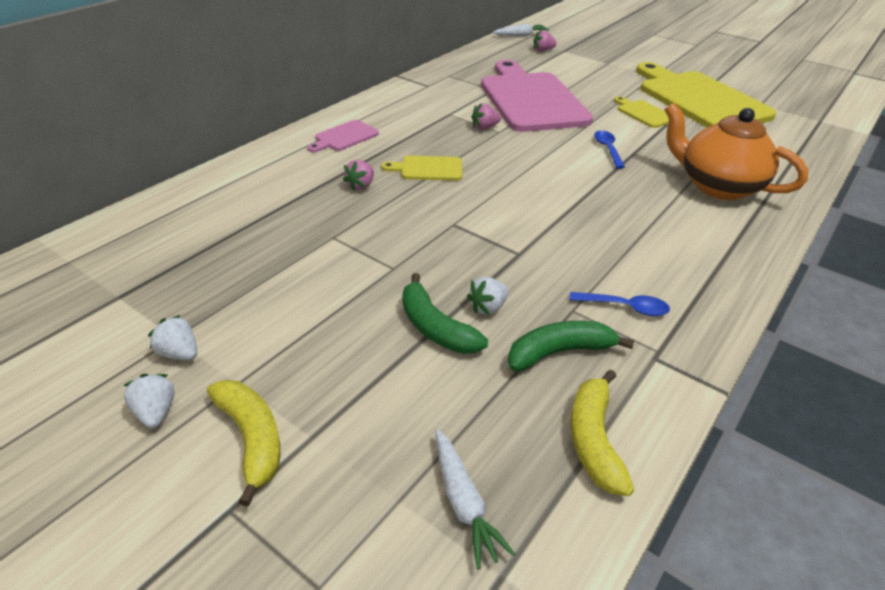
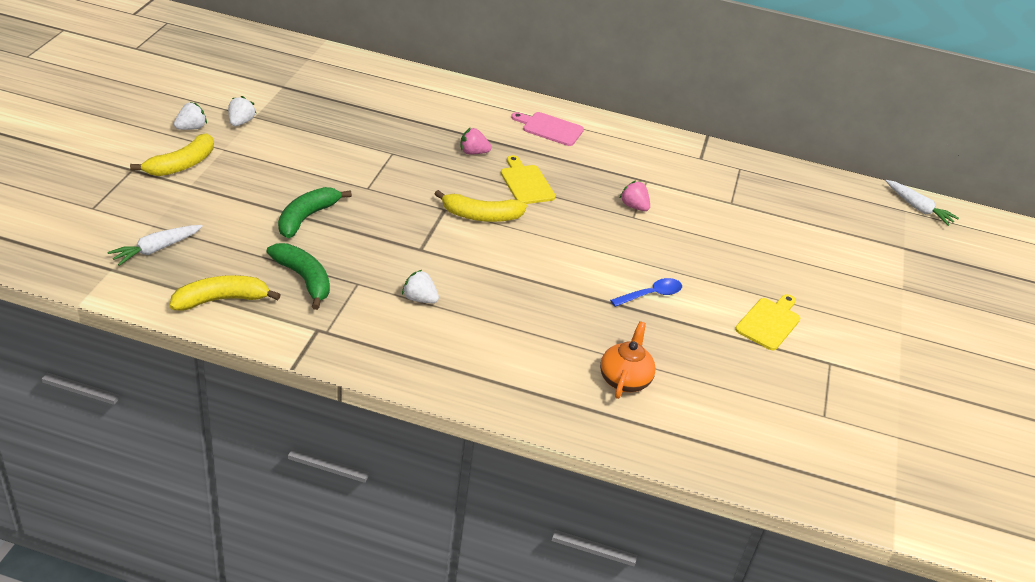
camera: 65 degrees right, 0 degrees up
white strawberry [467,277,509,315] -> white strawberry moved to [402,270,439,303]
pink cutting board [481,60,593,132] -> none
pink strawberry [533,30,557,51] -> none
blue spoon [570,292,670,316] -> none
yellow cutting board [636,62,777,128] -> none
orange teapot [665,103,808,200] -> orange teapot [600,321,656,399], size x0.55
none -> yellow banana [435,190,527,222]

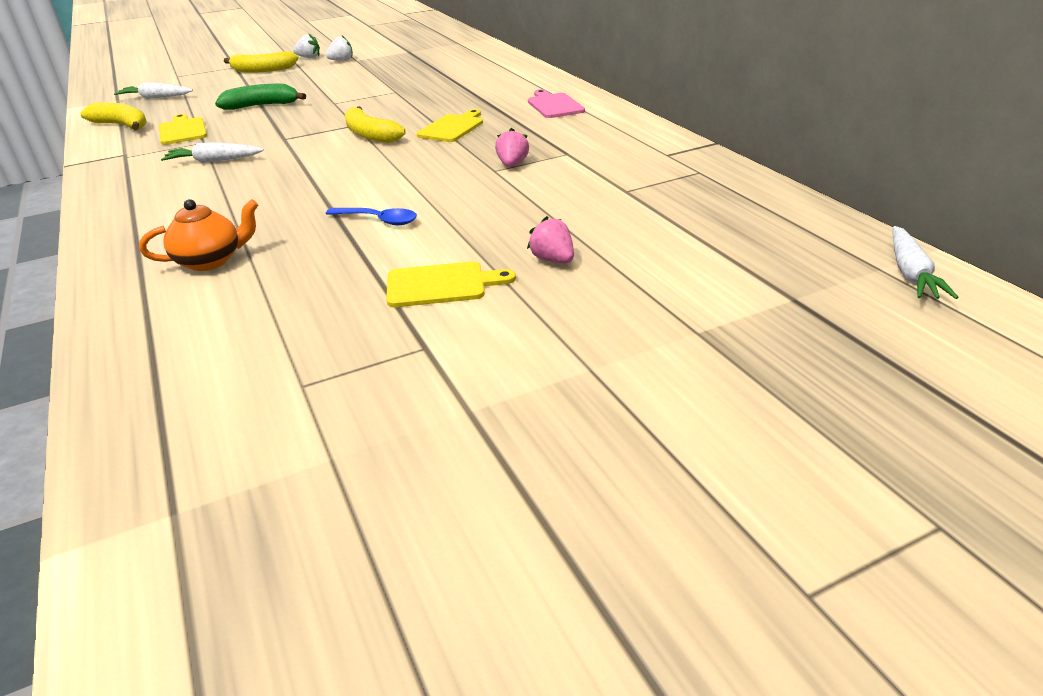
camera: 55 degrees right, 5 degrees down
green banana [266,243,330,310] -> yellow cutting board [159,114,207,145]
white strawberry [402,270,439,303] -> white carrot [161,142,264,163]
pink strawberry [461,128,492,154] -> pink strawberry moved to [527,216,574,263]

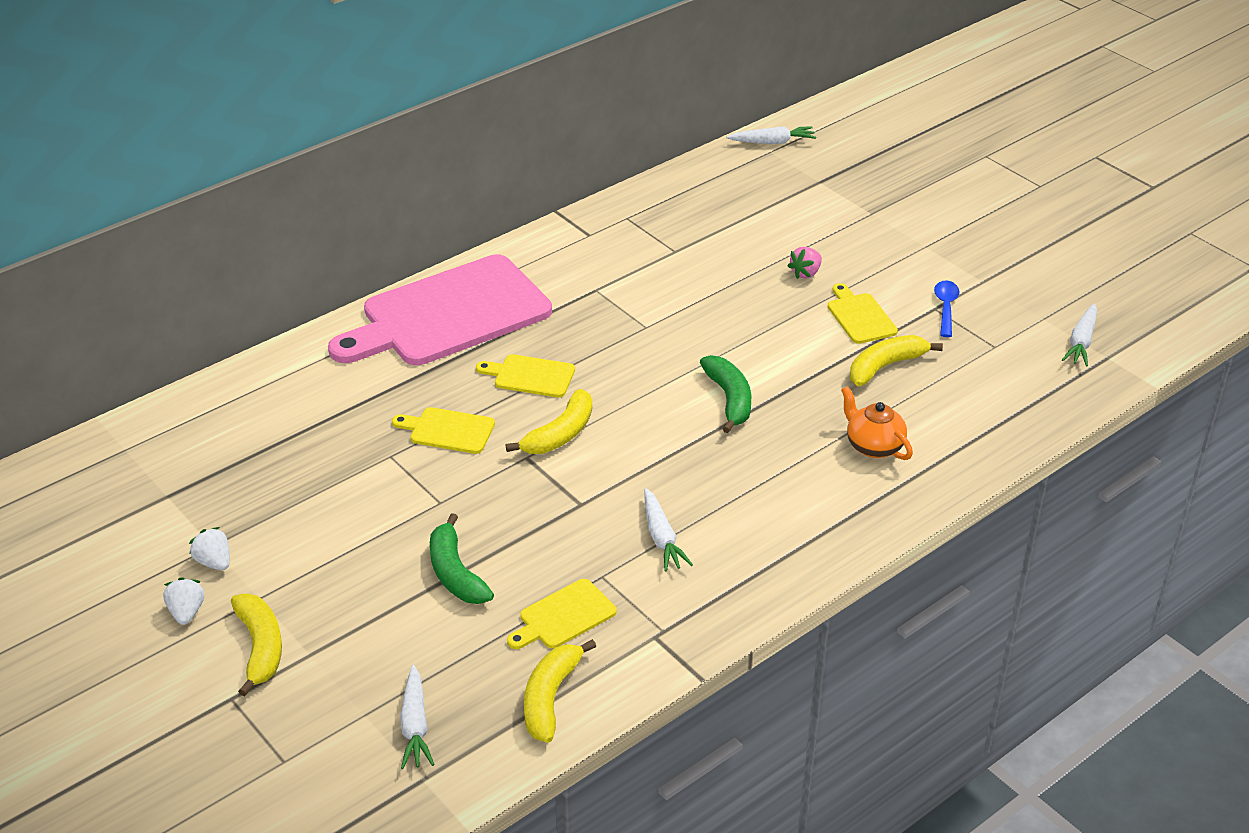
camera: 105 degrees left, 5 degrees up
blue spoon [326,208,417,225] -> blue spoon moved to [934,281,959,337]
pink strawberry [495,128,529,167] -> none
pink cutting board [528,89,585,118] -> pink cutting board [328,255,552,365], size x2.37
none -> yellow cutting board [392,407,495,454]
none -> green banana [700,355,751,433]
none -> yellow banana [850,335,943,386]
none -> white carrot [1062,304,1097,367]

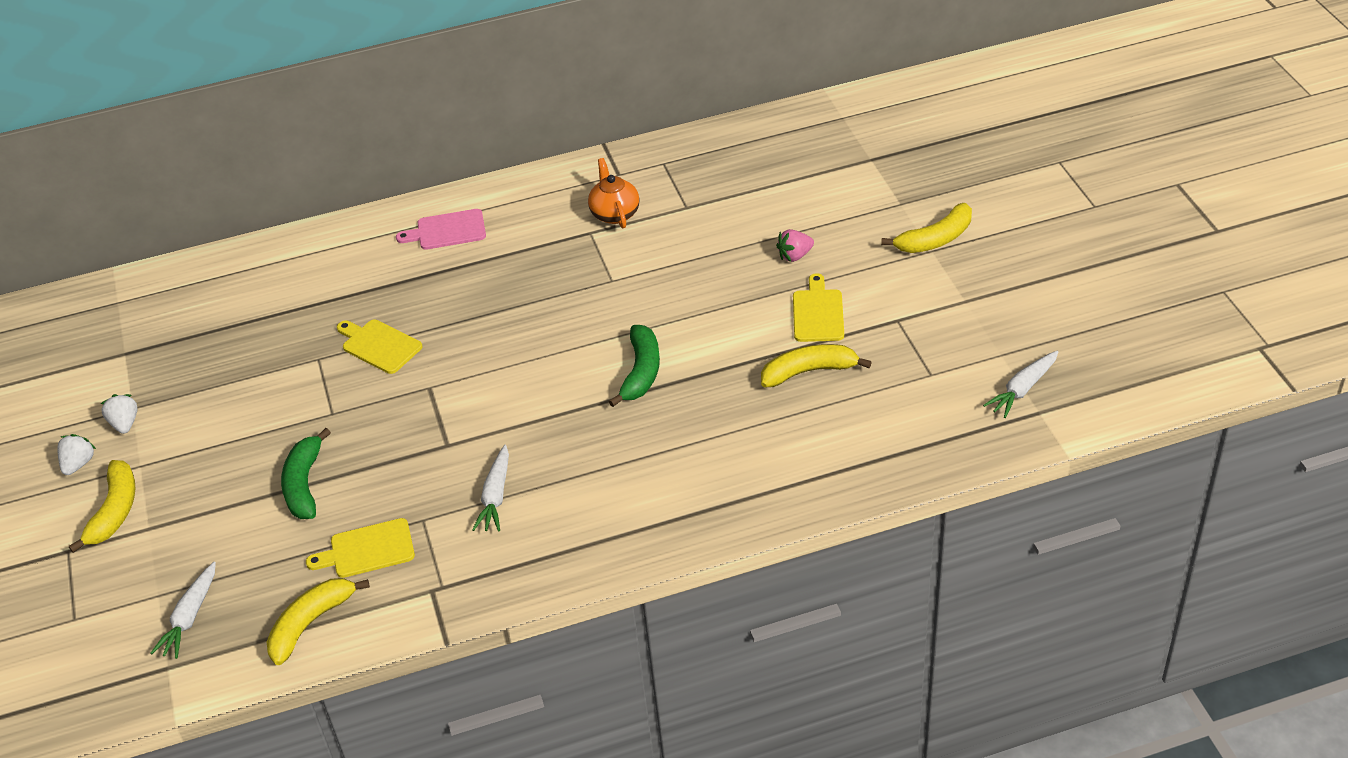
camera: 25 degrees right, 5 degrees up
pink cutting board [328,255,552,365] -> pink cutting board [396,209,486,250], size x0.42
yellow cutting board [476,354,575,398] -> none
yellow banana [506,389,592,454] -> yellow banana moved to [881,203,972,253]
white carrot [726,126,816,144] -> none
orange teapot [841,386,913,460] -> orange teapot moved to [588,158,640,228]
blue spoon [934,281,959,337] -> none

